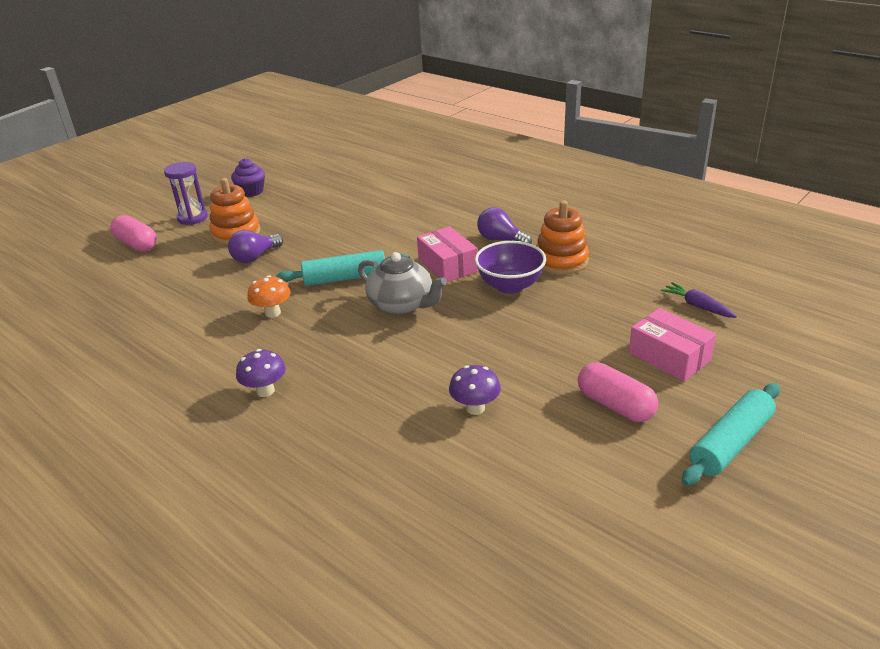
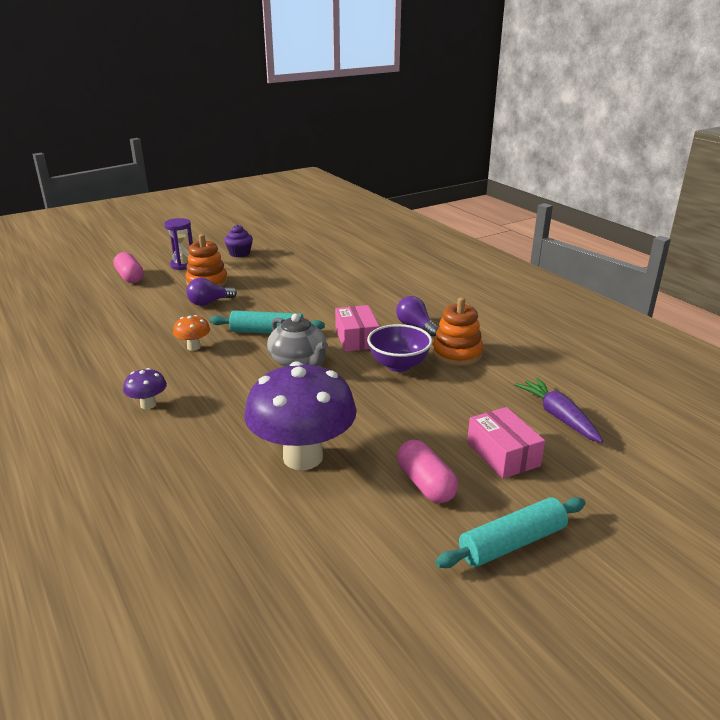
camera: 15 degrees right, 5 degrees down
purple mushroom [449,365,501,415] -> purple mushroom [244,361,357,470], size x2.31
purple carrot [661,282,737,318] -> purple carrot [515,377,603,443], size x1.51

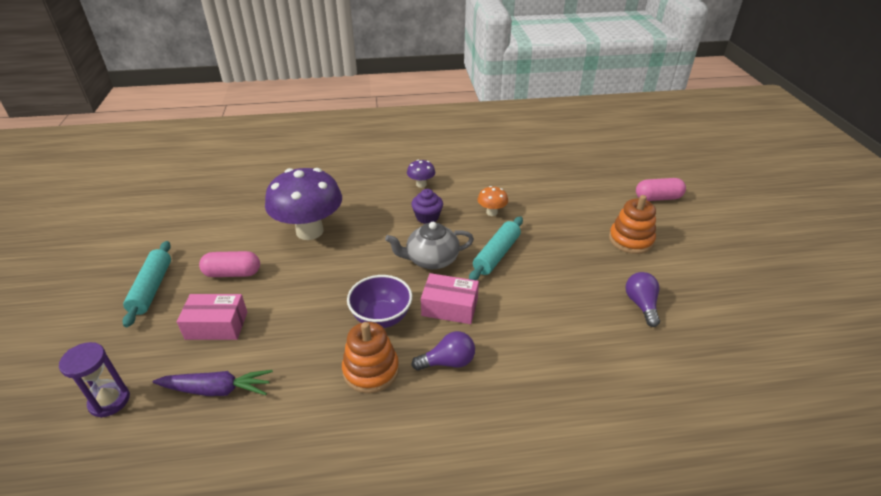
camera: 115 degrees right, 10 degrees up
purple hourglass [164,218,193,270] -> purple hourglass moved to [59,342,130,418]
purple light bulb [186,278,237,306] -> purple light bulb moved to [626,272,660,327]
purple cupcake [224,225,253,257] -> purple cupcake moved to [411,189,443,224]

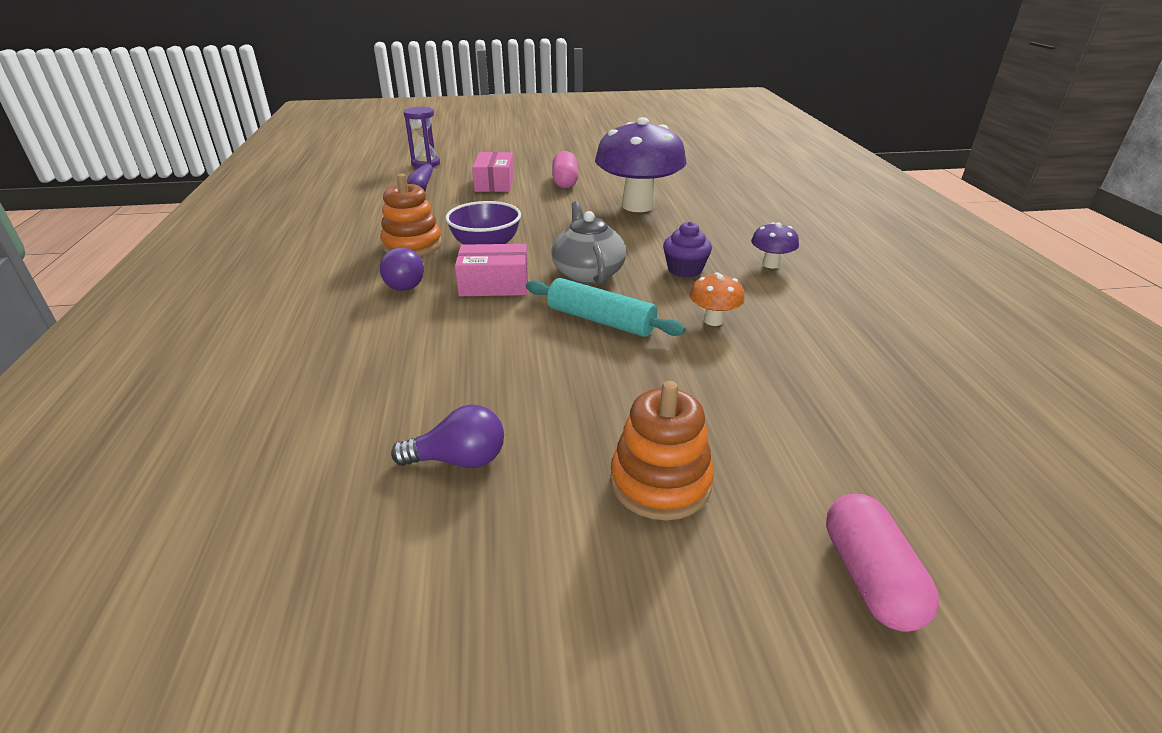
camera: 90 degrees right, 5 degrees down
turquoise rolling pin [123,241,171,327] -> none
pink box [421,273,479,324] -> pink box turned 75 degrees clockwise [455,244,528,296]

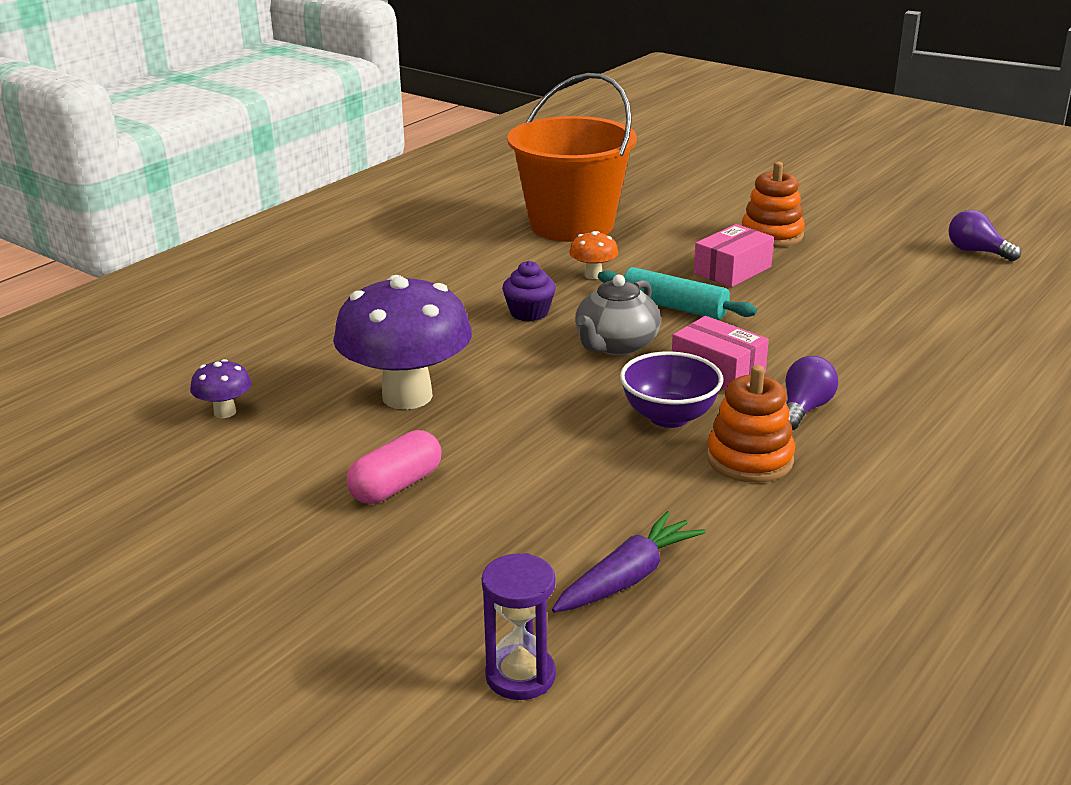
camera: 135 degrees left, 5 degrees down
purple light bulb [391,404,504,468] -> purple light bulb moved to [948,210,1021,261]
pink box [472,152,514,192] -> pink box moved to [694,224,774,287]
turquoise rolling pin [526,278,685,337] -> turquoise rolling pin turned 45 degrees counterclockwise [598,267,757,320]
purple mushroom [751,222,799,269] -> purple mushroom moved to [190,359,251,418]
pink capsule [826,494,939,632] -> none
none -> orange bucket [507,73,637,242]

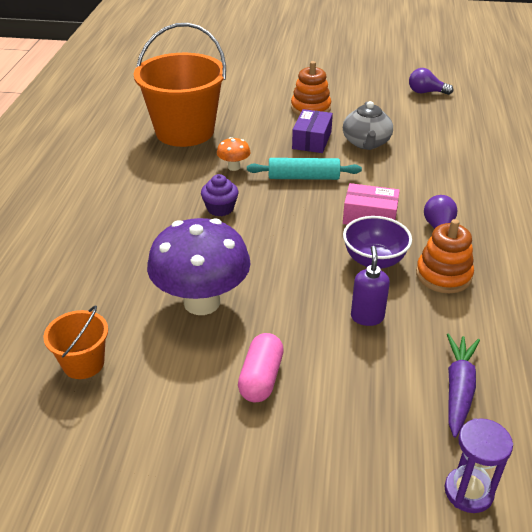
camera: 30 degrees left, 10 degrees up
purple mushroom [190,359,251,418] -> orange bucket [43,306,108,379]
grey teapot [575,275,661,355] -> grey teapot moved to [343,101,393,150]
pink box [694,224,774,287] -> purple box [292,109,333,153]
none -> purple soap dispenser [351,246,390,326]

